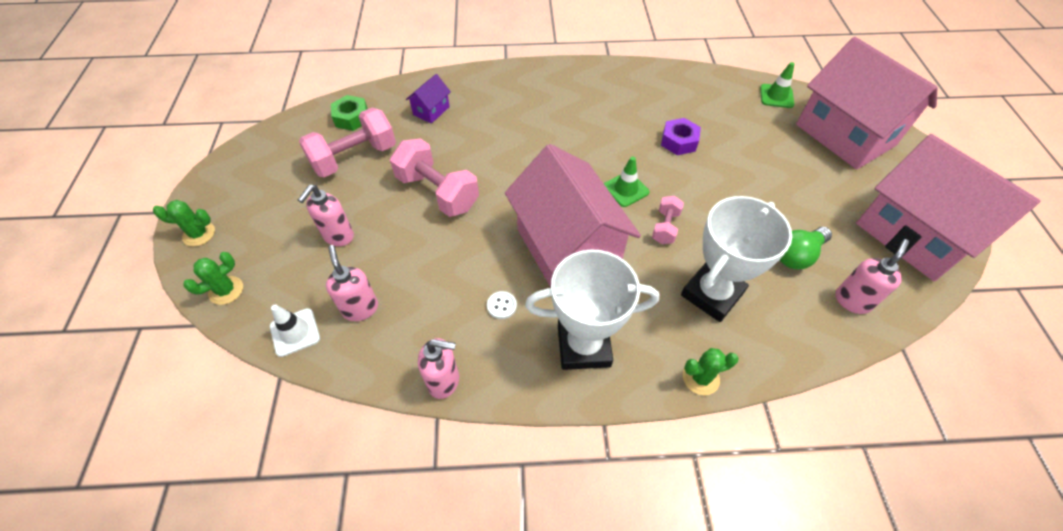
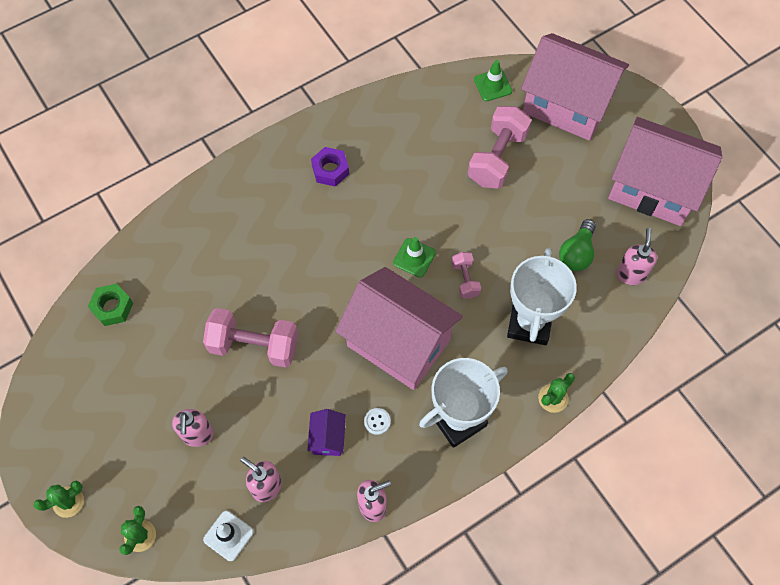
camera: 30 degrees left, 10 degrees up
pink dumbbell [299,108,396,177] -> pink dumbbell moved to [468,106,532,189]
purple house [406,74,451,124] -> purple house moved to [307,409,346,456]
purple nut [661,118,701,155] -> purple nut moved to [311,147,349,187]

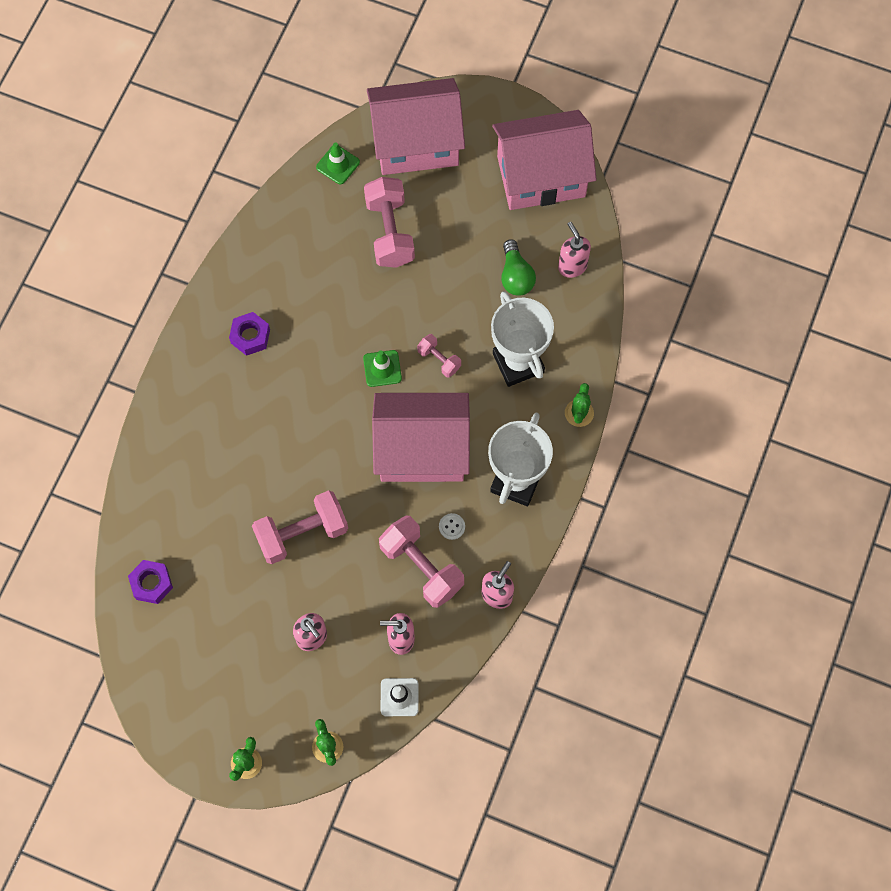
camera: 35 degrees left, 5 degrees up
green nut [88,284,133,326] -> purple nut [128,560,173,604]
purple house [307,409,346,456] -> pink dumbbell [379,515,464,608]

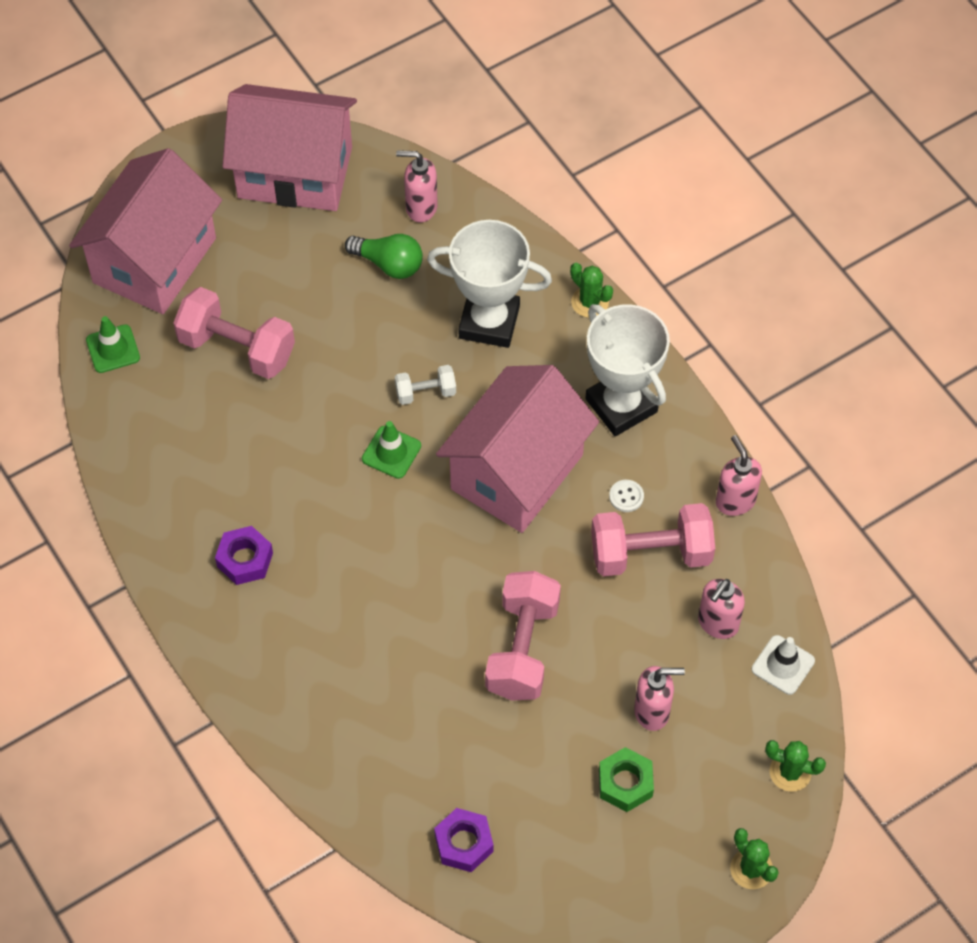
camera: 55 degrees left, 10 degrees down
pink dumbbell [417,334,461,378] -> white dumbbell [395,365,456,405]
pink house [492,110,596,210] -> pink house turned 75 degrees clockwise [222,84,357,211]
none -> green nut [599,747,654,812]

